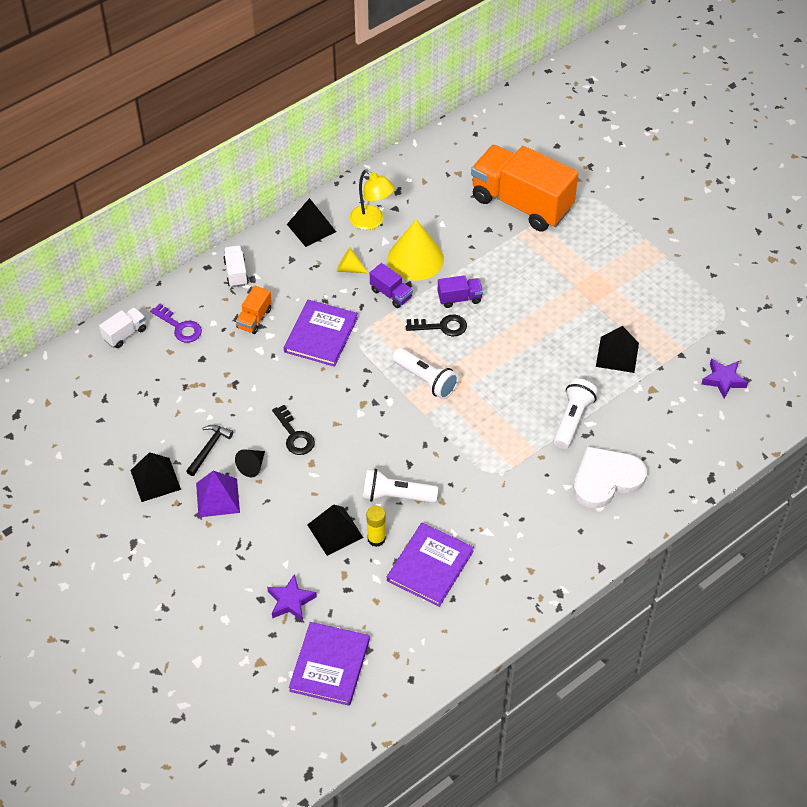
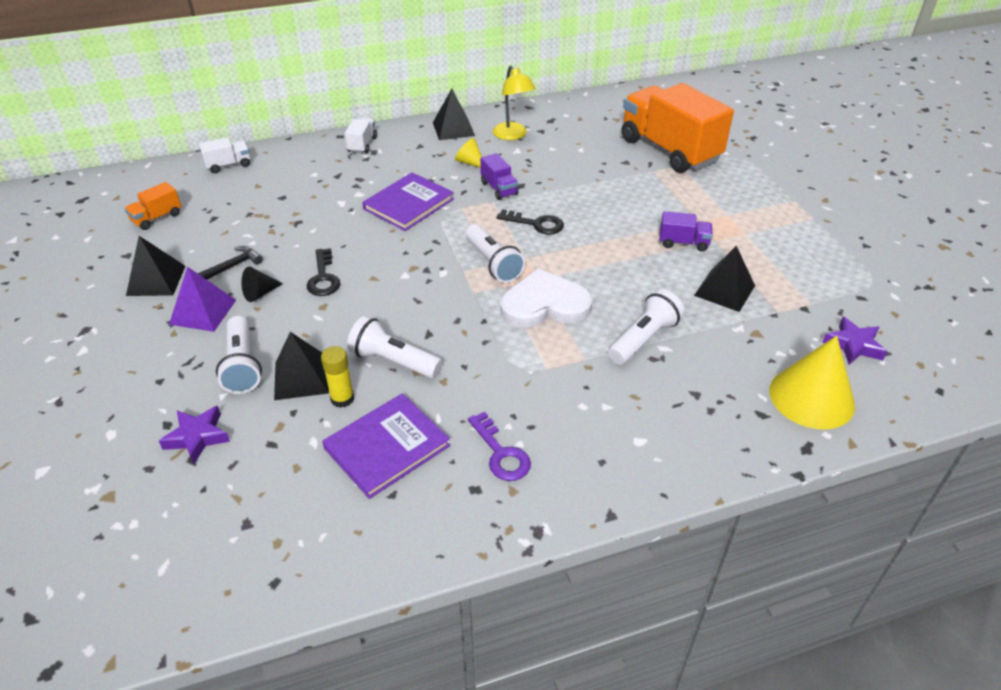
camera: 20 degrees right, 10 degrees down
purple key [150,304,202,343] -> purple key moved to [468,411,531,481]
orange truck [236,286,272,334] -> orange truck moved to [124,182,181,230]
purple book [289,622,370,706] -> none
yellow cone [387,219,444,281] -> yellow cone moved to [769,335,855,429]
purple truck [438,275,483,308] -> purple truck moved to [660,211,713,252]
white heart [573,446,647,508] -> white heart moved to [500,268,592,328]
none -> white flashlight [216,316,262,394]

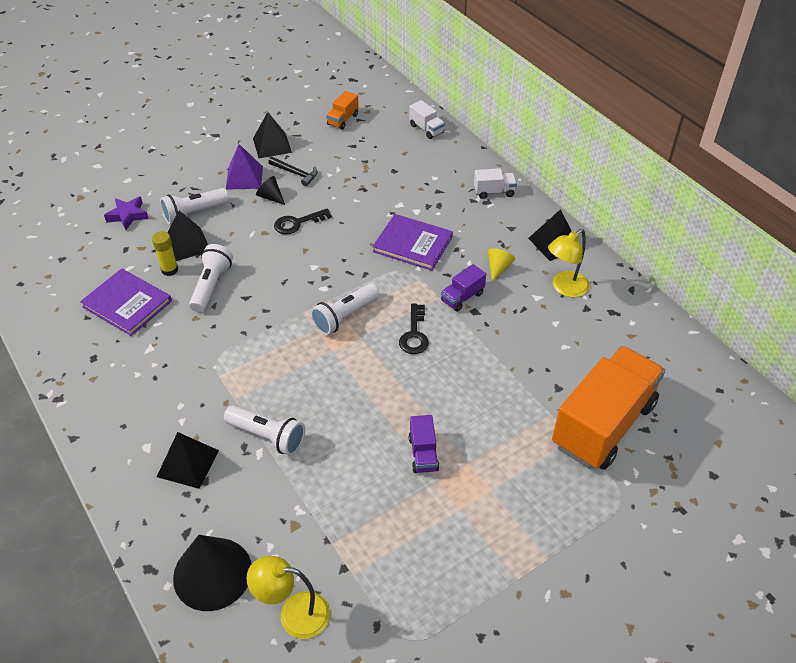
camera: 75 degrees right, 5 degrees up
orange truck [124,182,181,230] -> orange truck turned 90 degrees counterclockwise [326,91,359,130]
purple key [468,411,531,481] -> none
white heart [500,268,592,328] -> none
black pyramid [694,246,755,312] -> black pyramid moved to [157,432,219,489]
yellow cone [769,335,855,429] -> black cone [173,535,251,611]
purple star [822,317,887,365] -> yellow lamp [246,556,330,639]

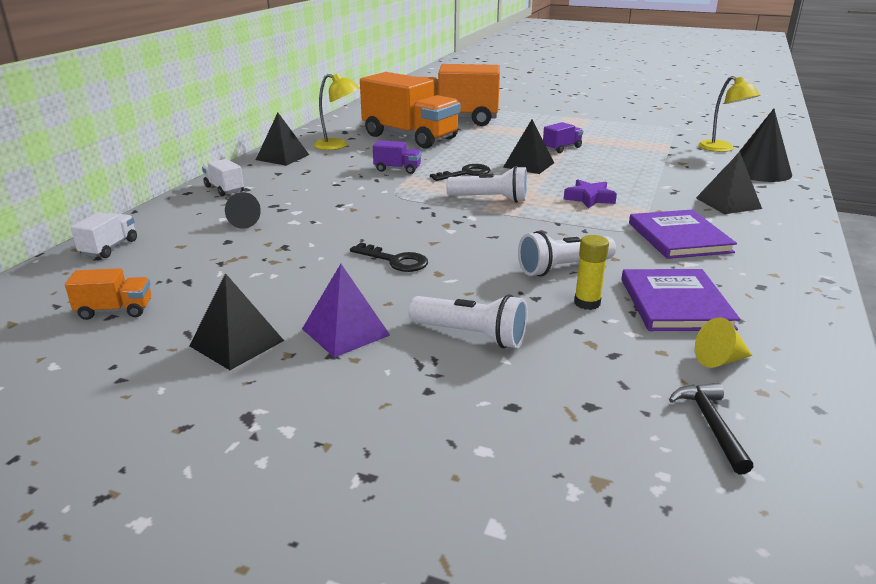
camera: 125 degrees left, 20 degrees down
purple star [104,197,149,230] -> purple star moved to [564,179,617,208]
black pyramid [167,211,208,261] -> black pyramid moved to [503,120,554,174]
white flashlight [224,405,305,456] -> none
black cone [256,176,285,205] -> black cone moved to [225,192,261,229]
black hammer [268,157,318,186] -> black hammer moved to [669,383,754,474]
purple book [373,214,453,271] -> purple book moved to [629,210,737,259]
yellow cone [488,248,515,282] -> yellow cone moved to [695,317,753,368]
none -> orange truck [360,72,460,148]

